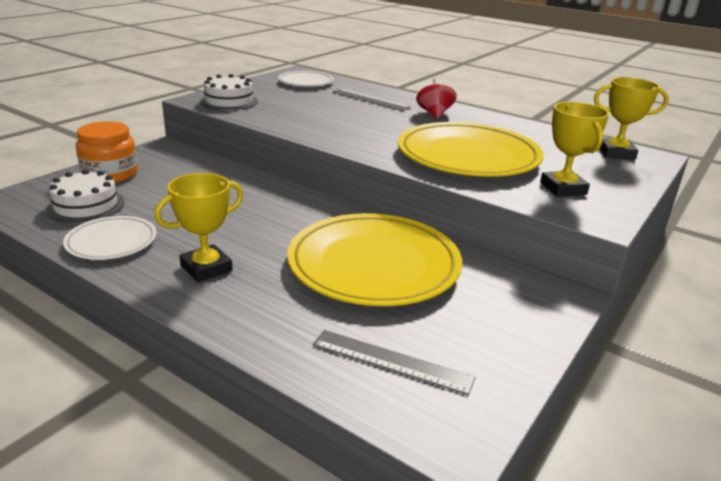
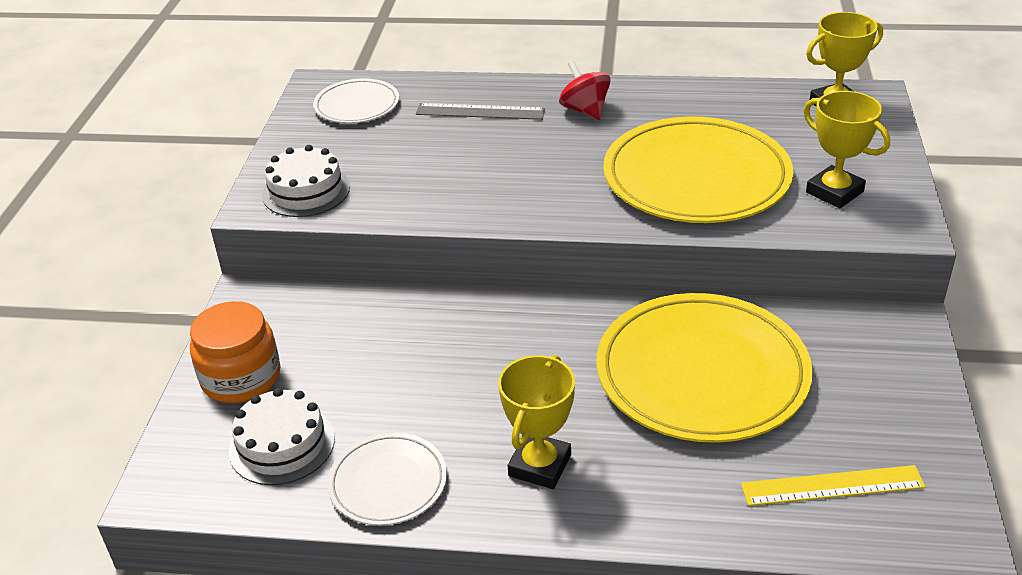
camera: 25 degrees left, 10 degrees up
grey ruler [313,330,476,395] -> yellow ruler [741,465,926,506]

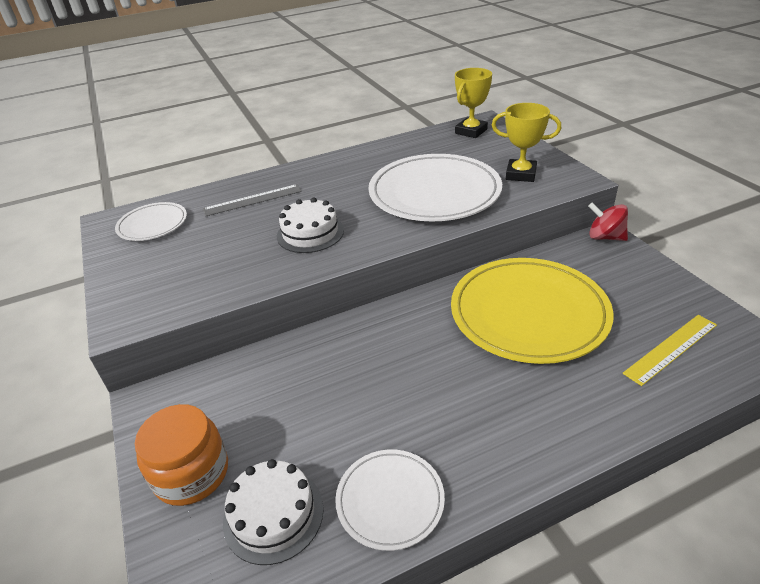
camera: 30 degrees left, 0 degrees up
white cake [262,145,350,217] -> white cake moved to [277,198,344,253]
yellow trophy [498,355,575,489] -> none
red spinning top [559,61,611,120] -> red spinning top moved to [588,202,628,241]
yellow plate [603,116,794,223] -> white plate [368,154,502,221]

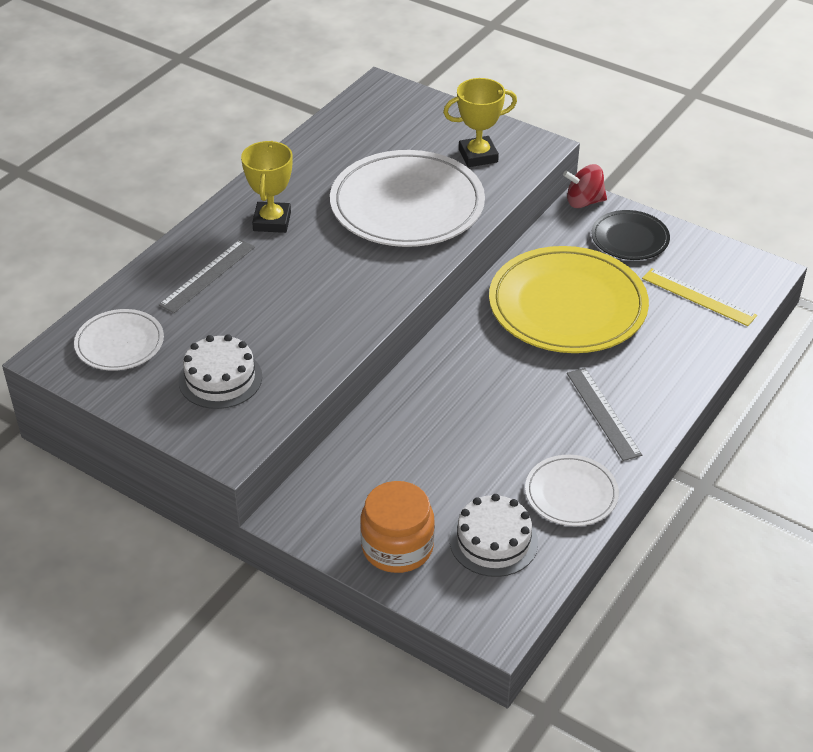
camera: 35 degrees left, 5 degrees up
white cake [277,198,344,253] -> white cake moved to [178,334,262,409]
yellow trophy [455,68,492,138] -> yellow trophy moved to [241,141,292,233]
yellow ruler [622,315,717,386] -> yellow ruler turned 75 degrees counterclockwise [642,268,757,326]
none -> grey ruler [567,368,642,461]
none -> black plate [591,210,670,260]

